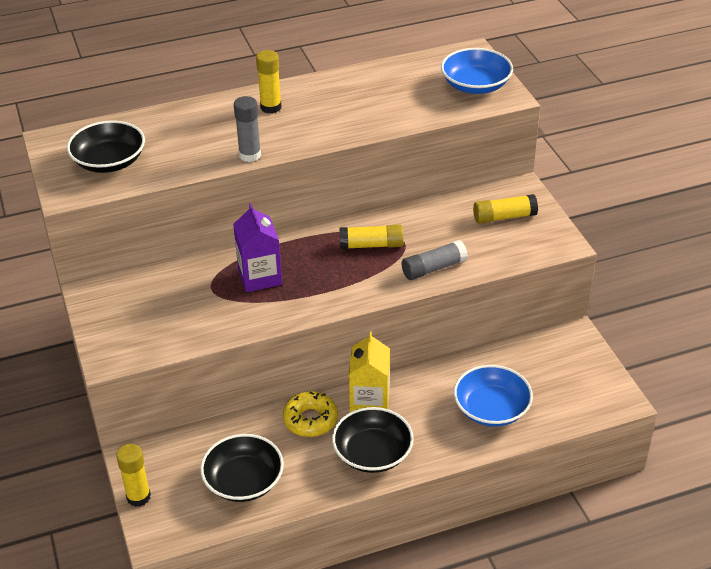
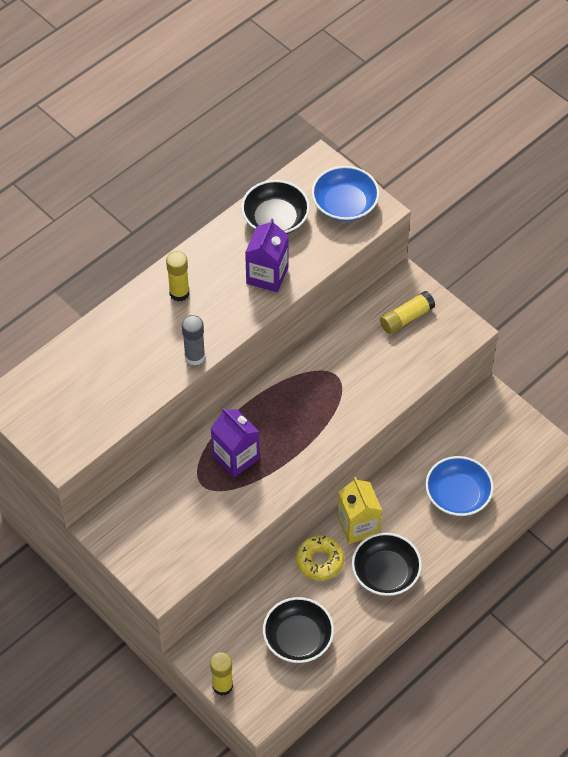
camera: 25 degrees left, 15 degrees up
black bowl [67,120,145,173] -> black bowl moved to [241,180,310,234]
yellow glue stick [340,225,403,249] -> none
grey glue stick [402,240,468,280] -> none
none -> purple carton [245,219,289,292]

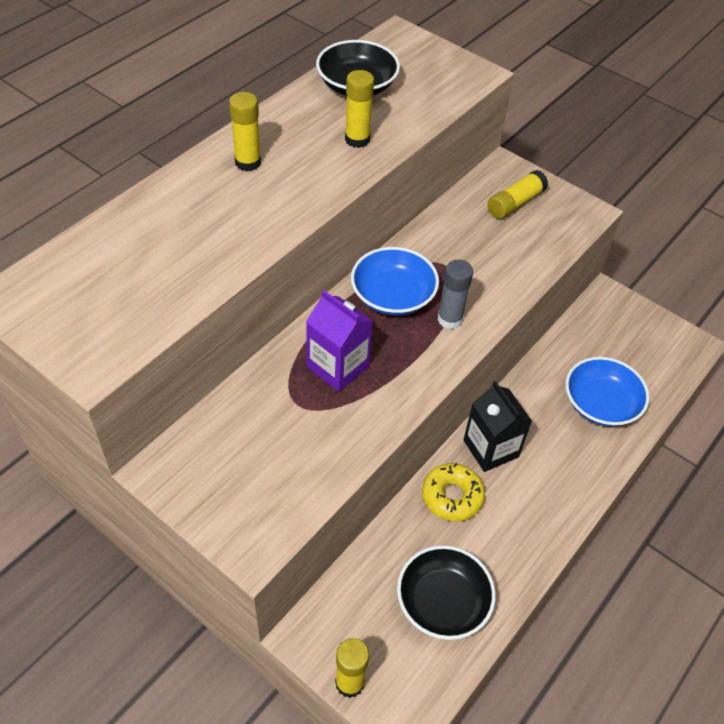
camera: 10 degrees left, 5 degrees down
grey glue stick [182,315,205,365] -> grey glue stick moved to [438,260,473,329]
purple carton [245,219,289,292] -> yellow glue stick [345,70,374,148]
blue bowl [311,166,380,222] -> blue bowl moved to [351,247,439,316]
yellow carton [337,477,382,544] -> black carton [463,381,532,472]
black bowl [352,533,422,596] -> none

